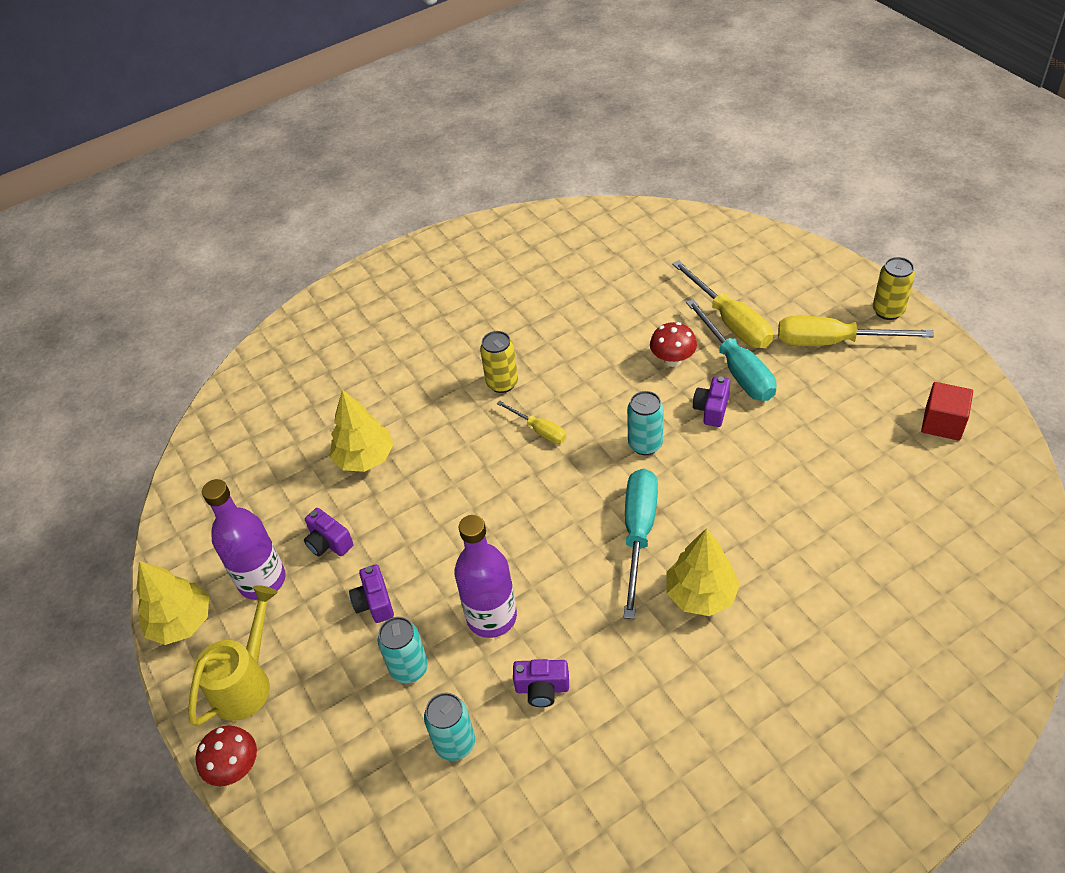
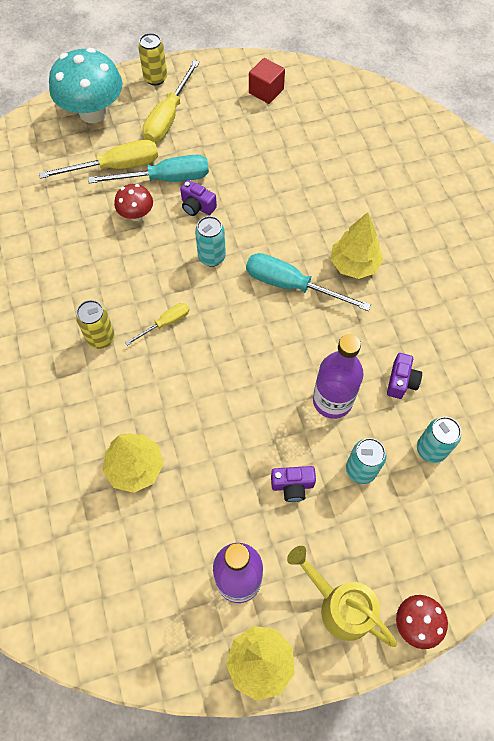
camera: 80 degrees left, 15 degrees up
purple camera [304,508,353,556] -> none
none -> turquoise mushroom [49,48,122,123]

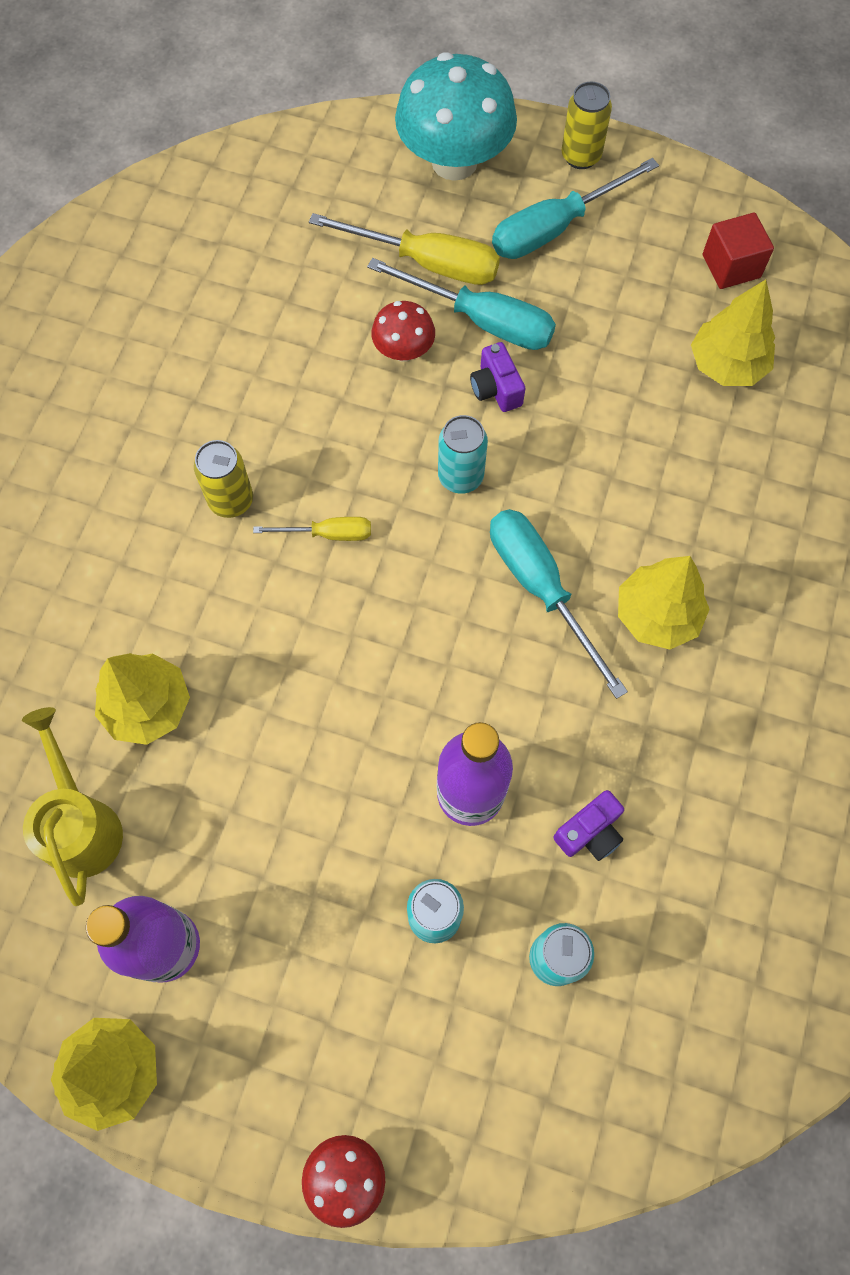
camera: 35 degrees right, 5 degrees up
yellow screwdriver [142,60,200,143] -> turquoise screwdriver [492,158,659,259]
purple camera [271,466,316,502] -> none
yellow watering can [287,546,397,647] -> yellow watering can moved to [22,707,123,906]
none -> yellow tree [691,280,775,386]

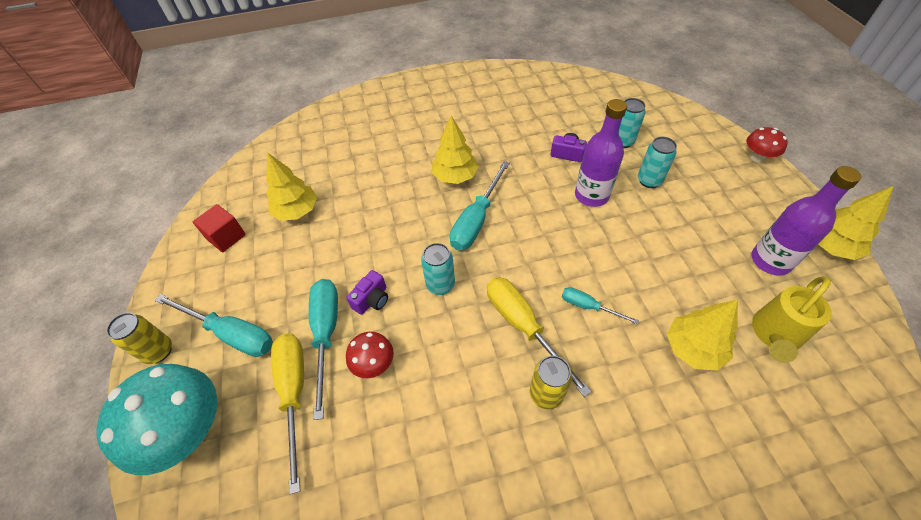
camera: 120 degrees left, 15 degrees down
yellow screwdriver [253,517,371,541] -> yellow screwdriver [487,277,592,397], size x1.83
none -> turquoise screwdriver [562,287,639,325]

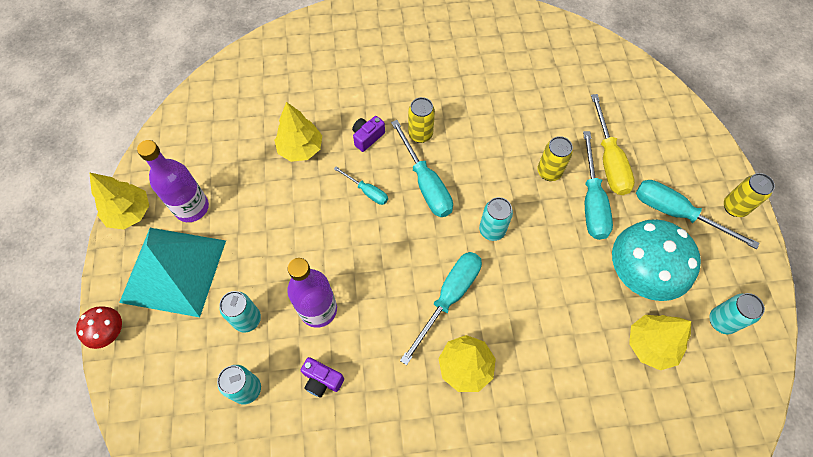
camera: 175 degrees left, 10 degrees up
turquoise mushroom [96,364,217,475] -> turquoise mushroom moved to [612,219,701,301]
red cube [193,204,246,252] -> turquoise can [709,293,765,335]
red mushroom [346,332,394,378] -> yellow can [537,136,573,181]
purple camera [347,270,388,315] -> purple camera moved to [352,116,385,152]
yellow screwdriver [487,277,592,397] -> turquoise screwdriver [391,120,453,217]
yellow watering can [752,276,832,363] -> none
none -> turquoise pyramid [119,228,226,317]

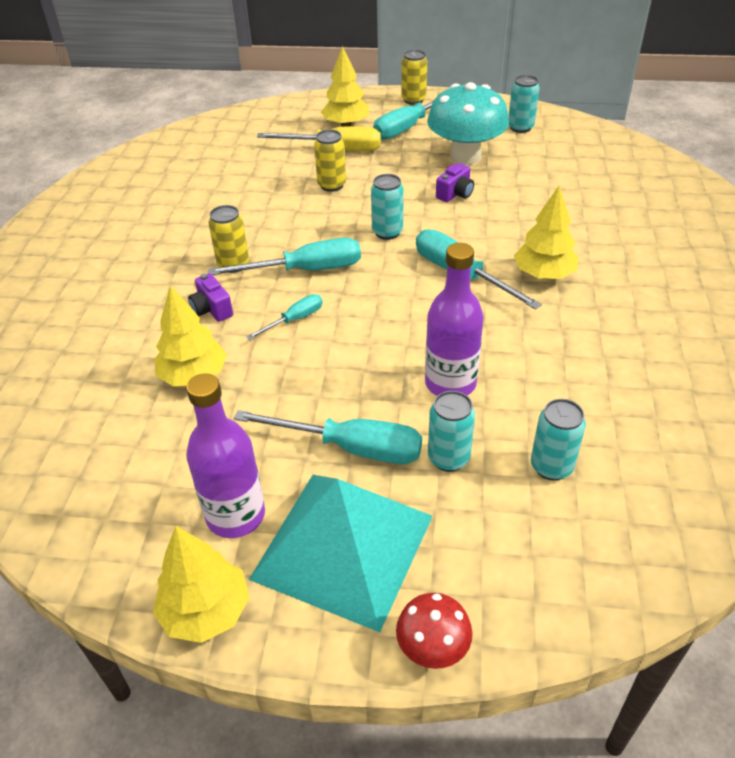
camera: 75 degrees left, 20 degrees down
purple camera [301,357,344,398] -> purple camera moved to [436,163,474,202]
turquoise screwdriver [583,131,613,240] -> turquoise screwdriver moved to [234,410,422,464]
yellow tree [629,315,691,370] -> yellow tree moved to [321,46,369,127]

